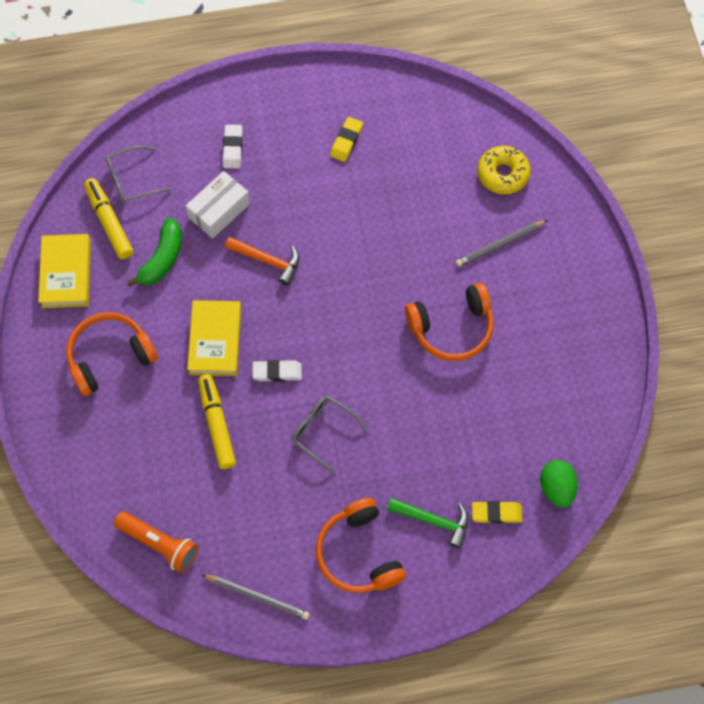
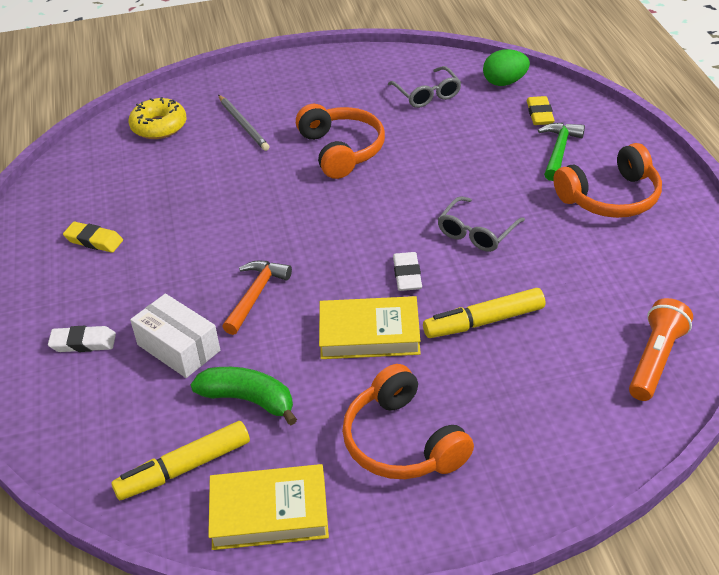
camera: 90 degrees left, 25 degrees down
grey glasses [106,145,171,204] -> grey glasses moved to [388,66,461,108]
grey pencil [202,574,310,620] -> none

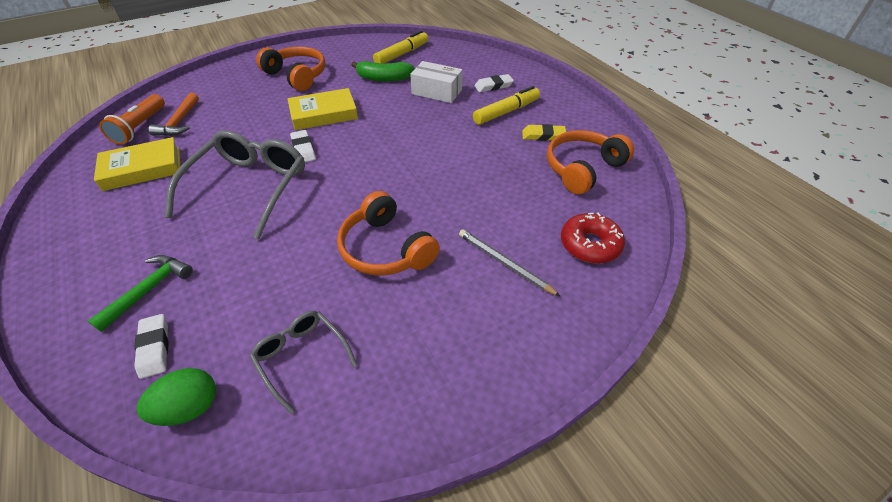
camera: 160 degrees right, 5 degrees up
yellow donut [129,97,187,139] -> red donut [561,212,625,263]
yellow book [208,464,329,550] -> yellow book moved to [94,137,180,191]
orange hammer [222,261,292,335] -> orange hammer moved to [148,93,199,136]
yellow marker [423,288,545,338] -> yellow marker moved to [473,86,540,125]
grey glasses [438,196,525,252] -> grey glasses [165,130,305,239], size x1.85
yellow eraser [527,96,555,125] -> white eraser [134,314,169,379]
green hammer [538,122,585,181] -> green hammer turned 150 degrees counterclockwise [88,255,193,332]
orange headphones [553,143,662,218] -> orange headphones moved to [547,130,634,195]

